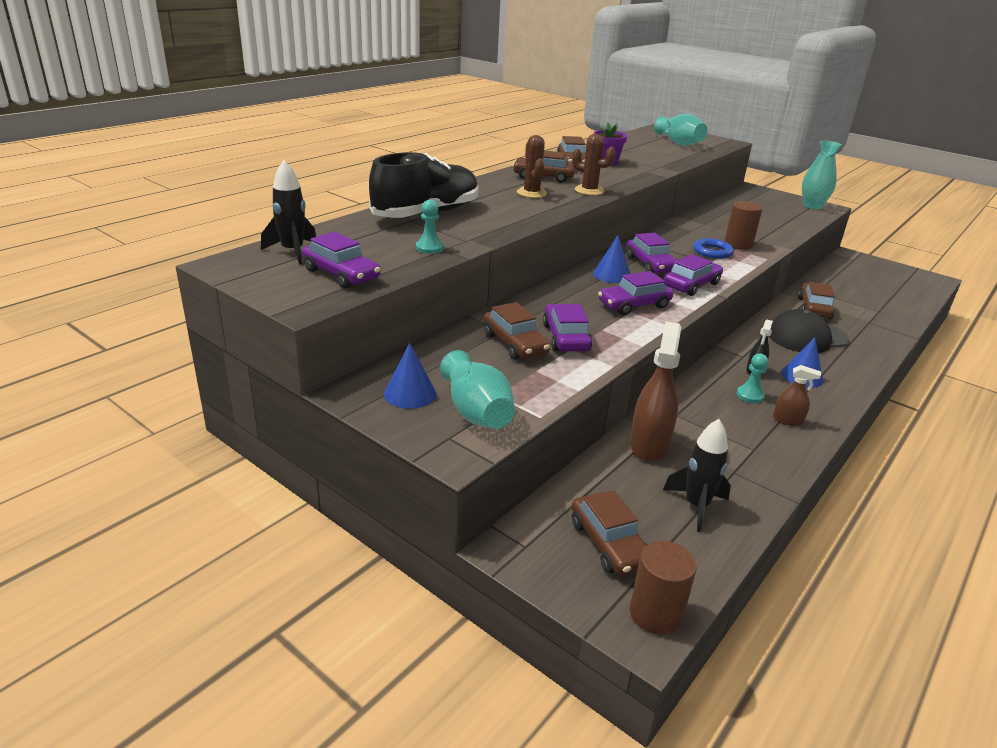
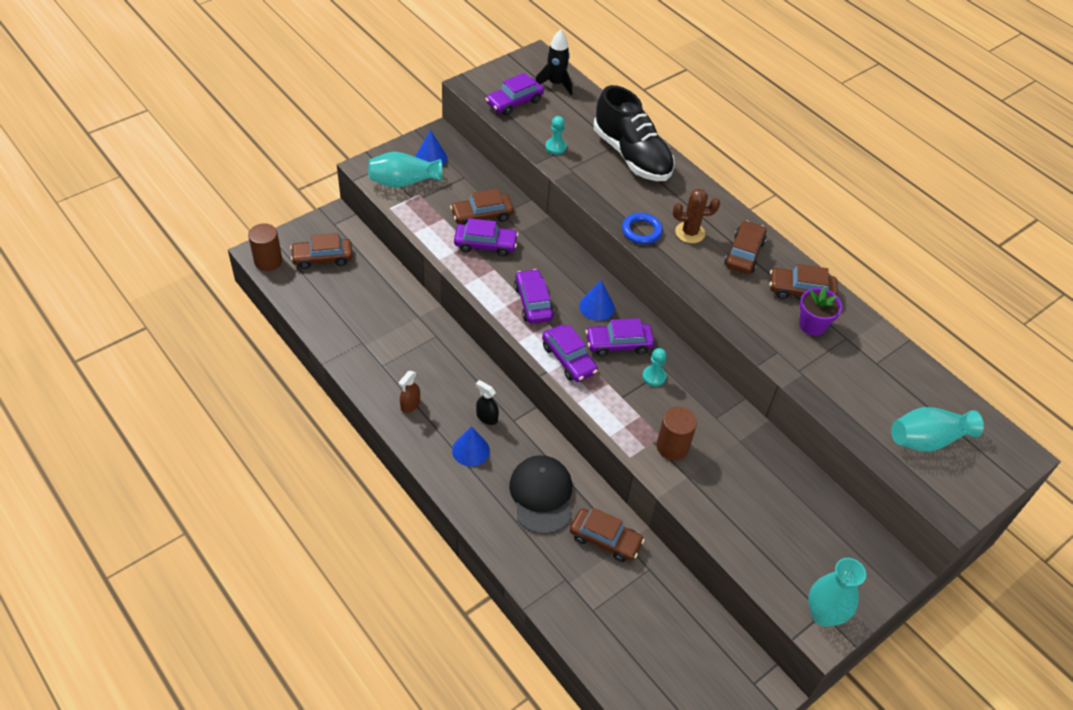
camera: 100 degrees right, 20 degrees up
brown cactus [572,134,616,195] -> none
brown spray bottle [630,321,681,461] -> none
black rocket [663,419,731,532] -> none
blue ring [693,238,734,259] -> blue ring moved to [622,213,663,244]
turquoise pawn [737,353,768,403] -> turquoise pawn moved to [642,348,666,386]

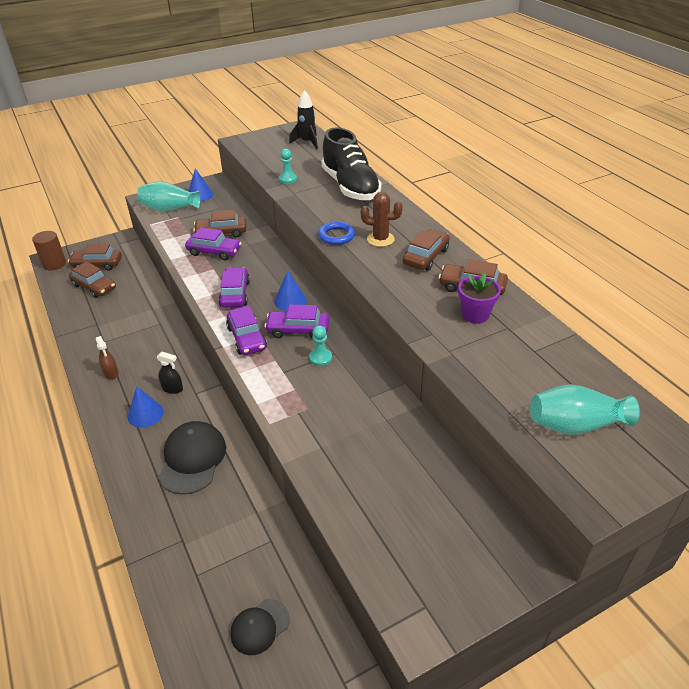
camera: 15 degrees right, 10 degrees down
brown spray bottle [399,371,420,413] -> brown spray bottle turned 75 degrees counterclockwise [96,336,119,379]
black spray bottle [476,380,499,425] -> black spray bottle turned 150 degrees clockwise [157,352,183,394]
purple car [486,73,544,116] -> none
brown car [570,508,645,562] -> brown car moved to [69,262,116,298]
brown cylinder [656,407,697,460] -> none
turquoise vase [808,558,866,627] -> none
none -> black cap [230,599,290,655]

